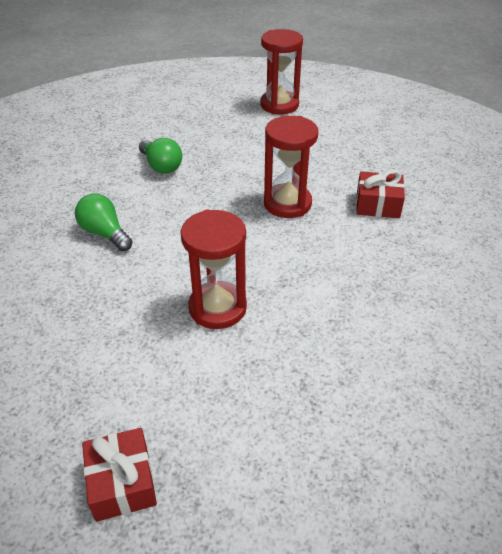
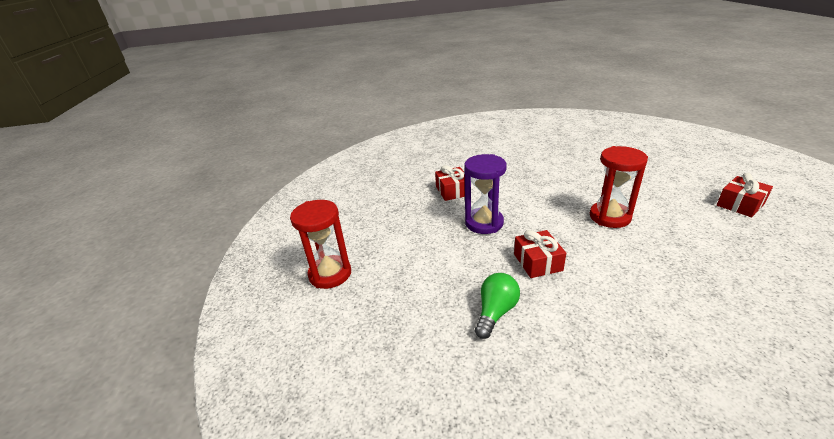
camera: 110 degrees left, 10 degrees down
green light bulb [75,194,133,251] -> none
red hourglass [264,116,318,218] -> purple hourglass [464,154,507,234]
none -> red gift [514,230,566,278]

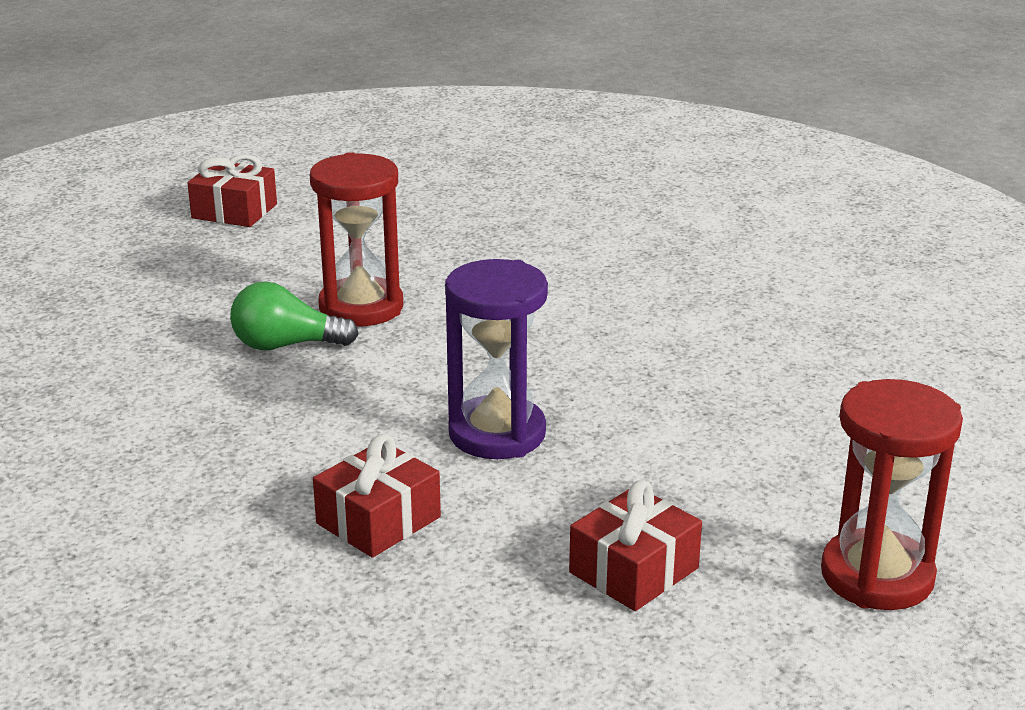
camera: 125 degrees left, 5 degrees down
green light bulb [475,273,520,339] -> green light bulb moved to [230,281,359,350]
red gift [514,230,566,278] -> red gift moved to [569,480,702,611]

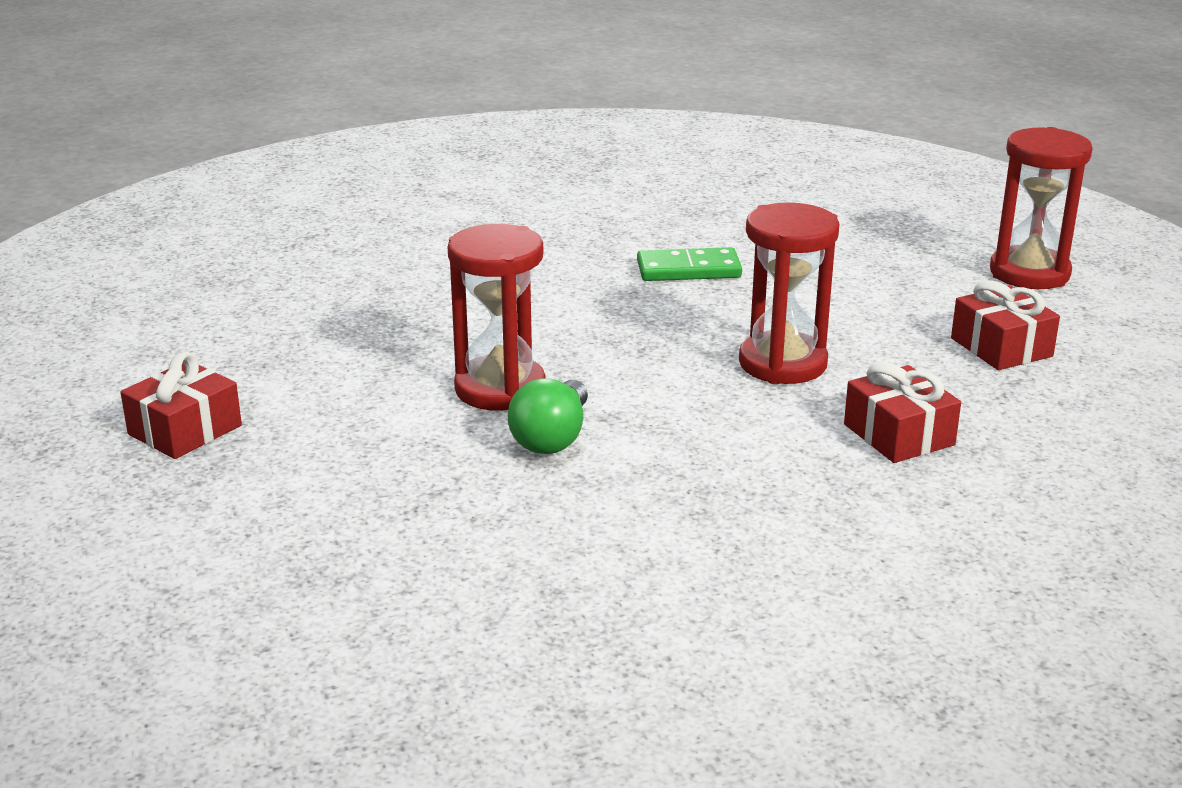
camera: 70 degrees left, 0 degrees up
purple hourglass [445,259,548,459] -> red hourglass [739,202,840,384]
none -> green domino [637,247,742,281]

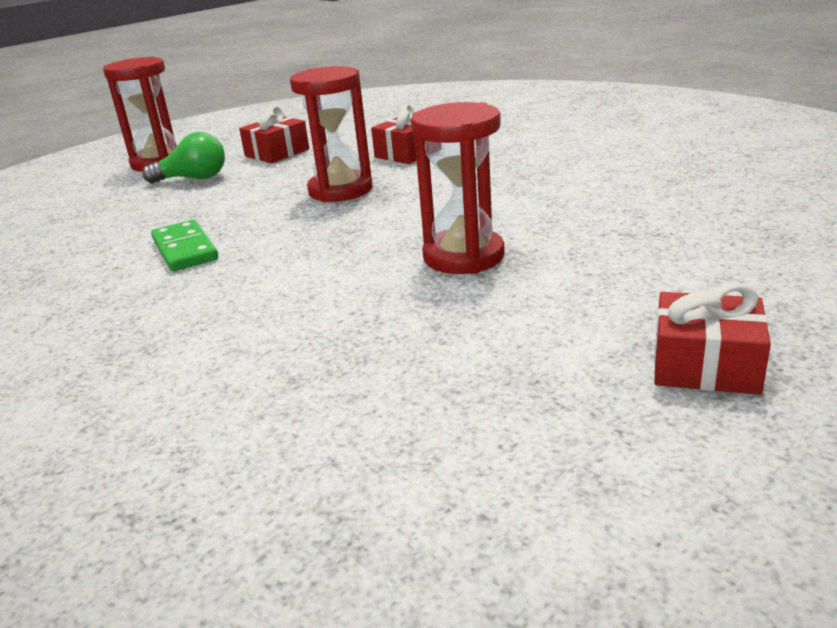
camera: 110 degrees left, 0 degrees up
green light bulb [508,379,588,454] -> green light bulb moved to [142,132,225,183]

